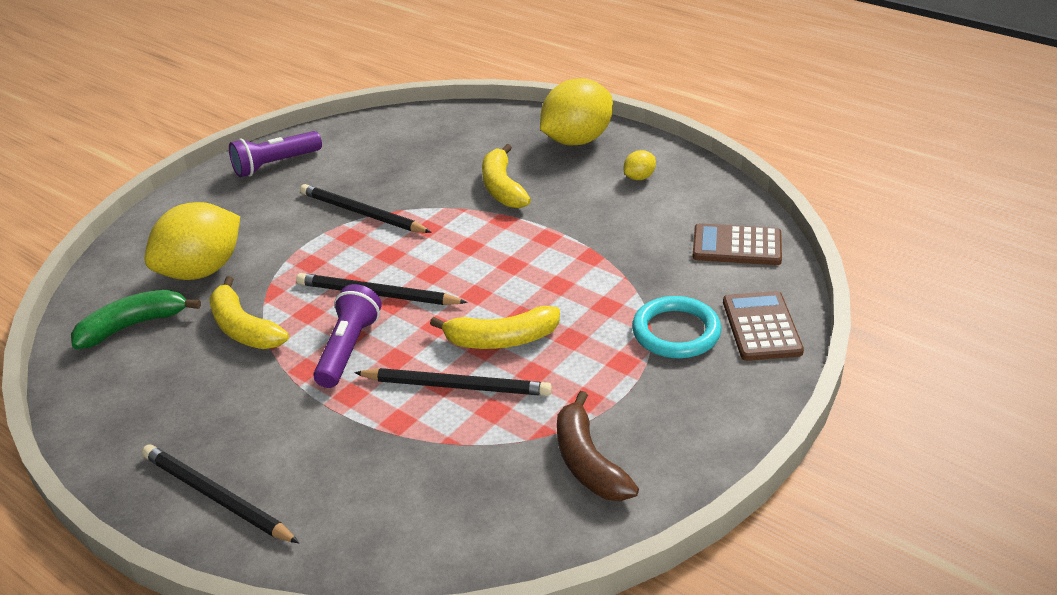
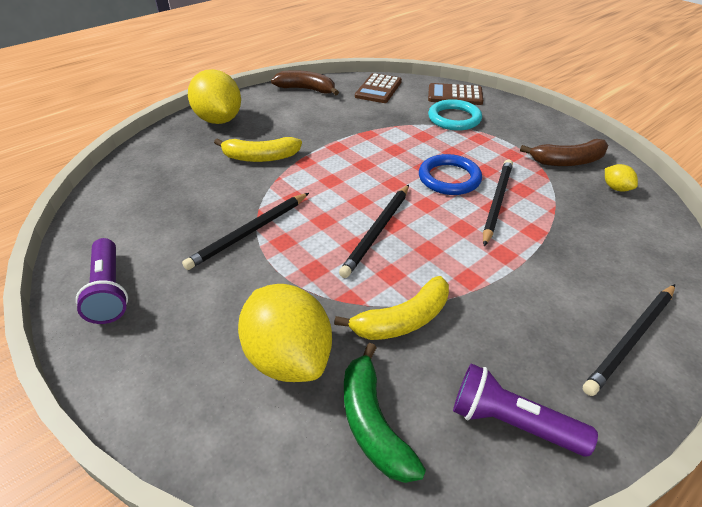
camera: 80 degrees left, 5 degrees up
purple flashlight [313,284,382,388] -> purple flashlight moved to [453,364,598,456]
yellow banana [430,306,560,349] -> blue ring [419,154,482,195]
yellow lemon [624,150,656,180] -> yellow lemon moved to [605,164,638,192]
none -> brown banana [271,70,339,95]

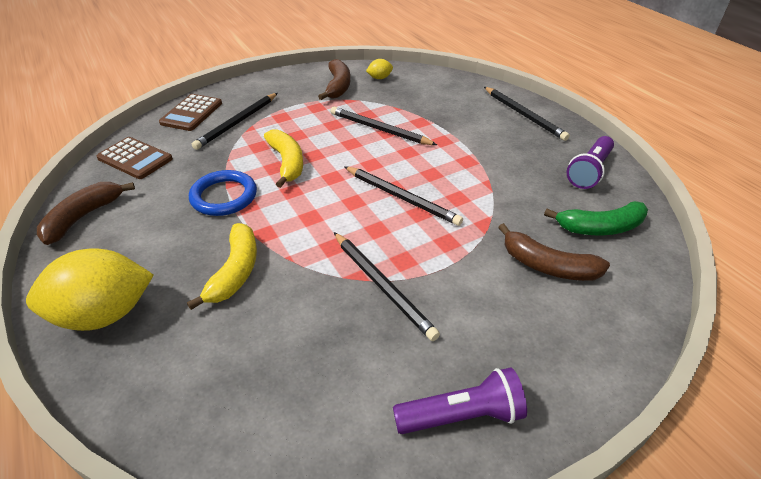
camera: 80 degrees left, 0 degrees up
yellow lemon [238,284,332,382] -> brown banana [498,223,610,281]
yellow banana [334,276,449,340] -> yellow banana moved to [264,130,303,188]
blue ring [419,154,482,195] -> blue ring moved to [189,170,257,216]
turquoise ring [428,99,482,131] -> black pencil [192,93,278,150]

